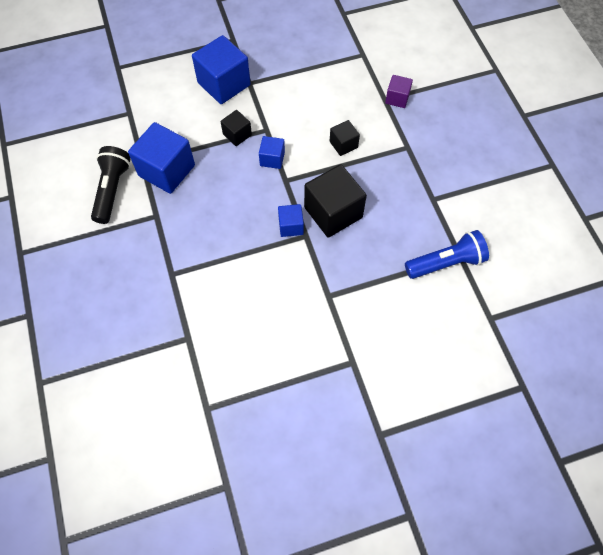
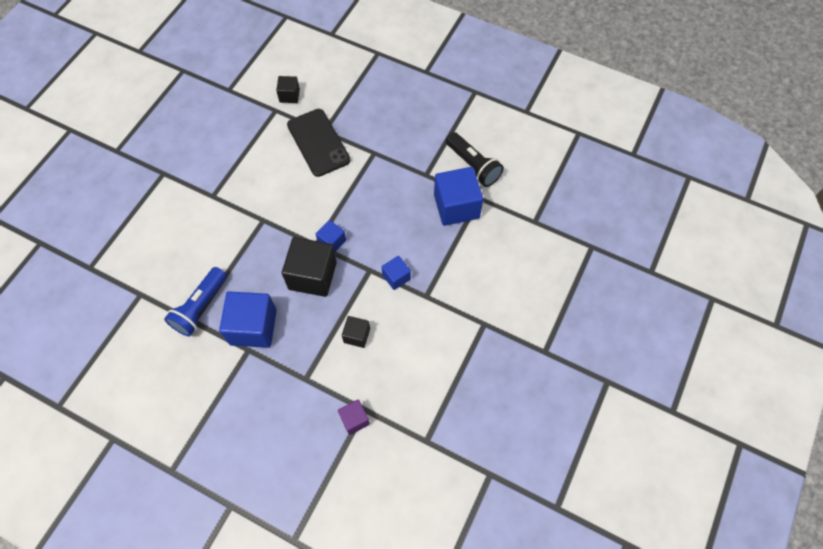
camera: 135 degrees right, 0 degrees up
blue cube [192,35,251,104] -> blue cube moved to [219,291,277,348]
black cube [221,110,252,146] -> black cube moved to [276,76,300,103]
none -> black phone [287,109,350,177]

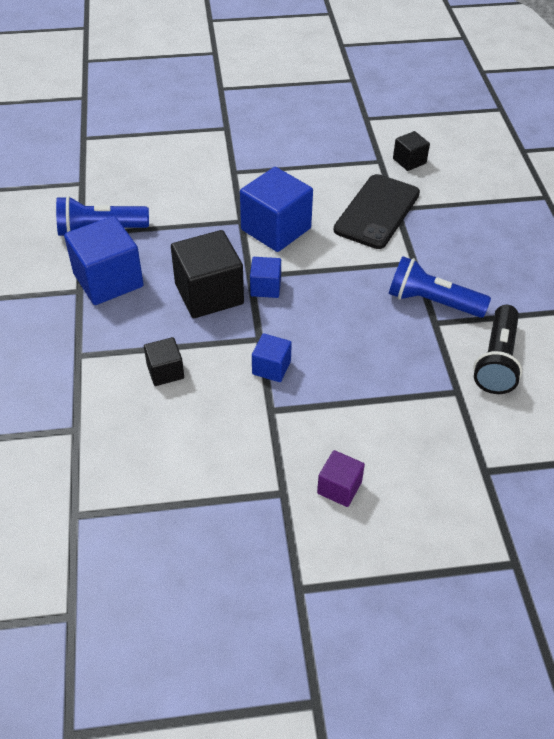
camera: 55 degrees right, 15 degrees down
purple cube [338,399,370,435] -> purple cube moved to [317,450,365,507]
blue cube [434,167,483,226] -> blue cube moved to [240,167,313,252]
none -> blue flashlight [389,256,491,318]

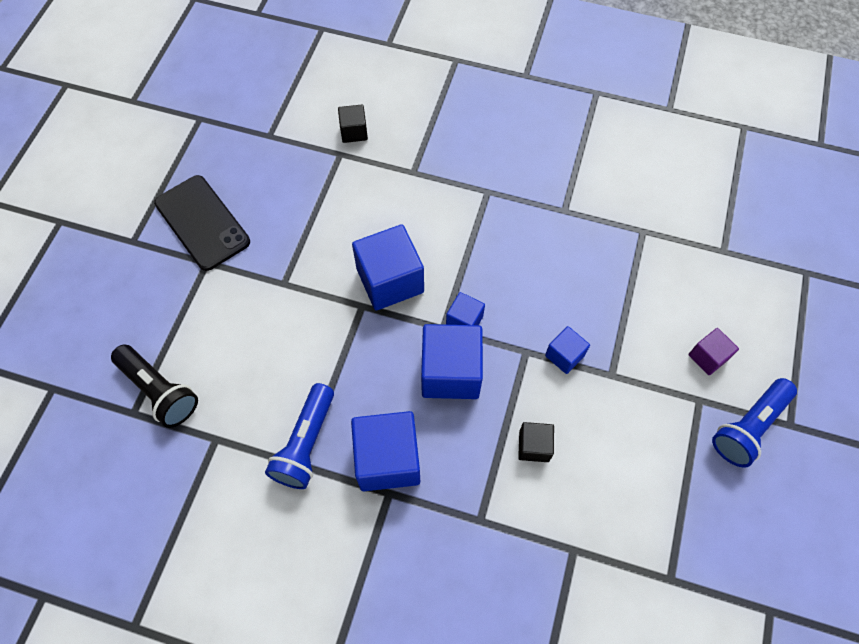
camera: 65 degrees left, 15 degrees up
black cube [171,230,244,318] -> blue cube [421,324,483,399]
black phone [334,174,420,249] -> black phone moved to [154,175,250,271]
blue flashlight [389,256,491,318] -> blue flashlight moved to [712,378,797,468]
black flashlight [473,305,522,394] -> black flashlight moved to [111,345,198,428]

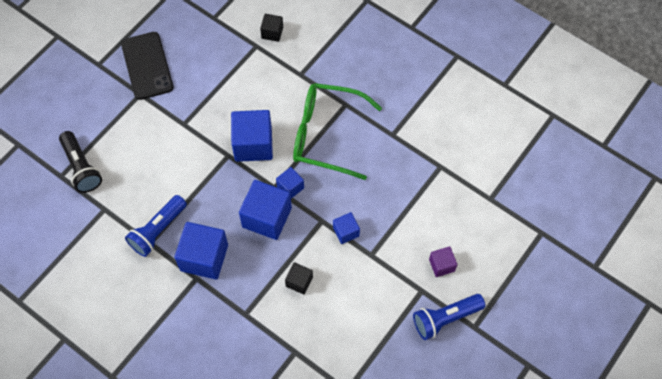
camera: 20 degrees right, 0 degrees up
none -> green glasses [293,83,382,180]

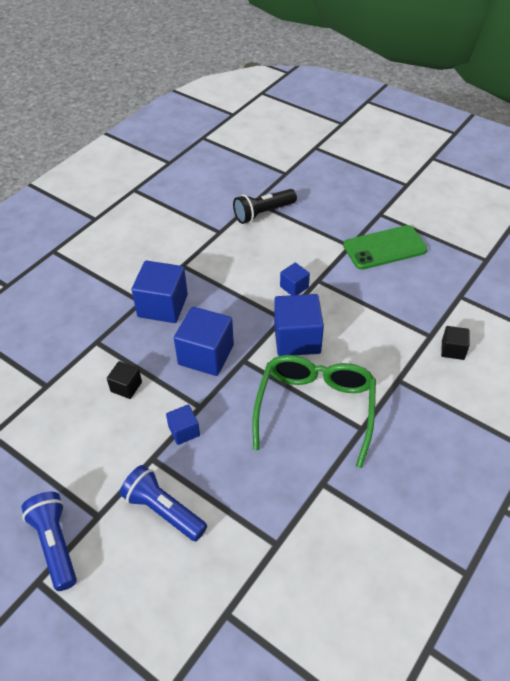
camera: 90 degrees right, 15 degrees down
black phone [121,32,174,100] -> green phone [343,225,428,270]
blue flashlight [125,195,187,257] -> blue flashlight moved to [120,465,207,541]
blue cube [276,167,304,198] -> blue cube moved to [280,263,310,295]
purple cube [429,246,457,277] -> none

